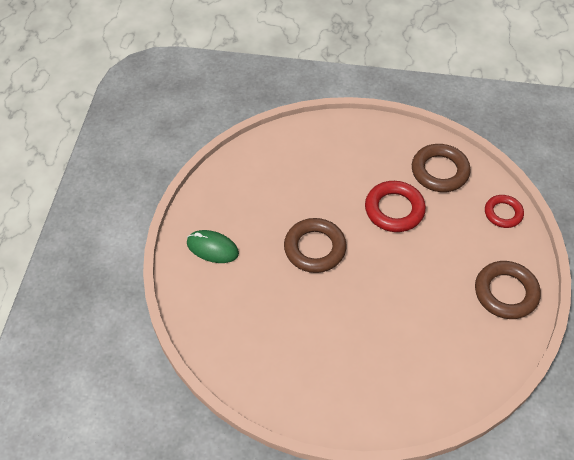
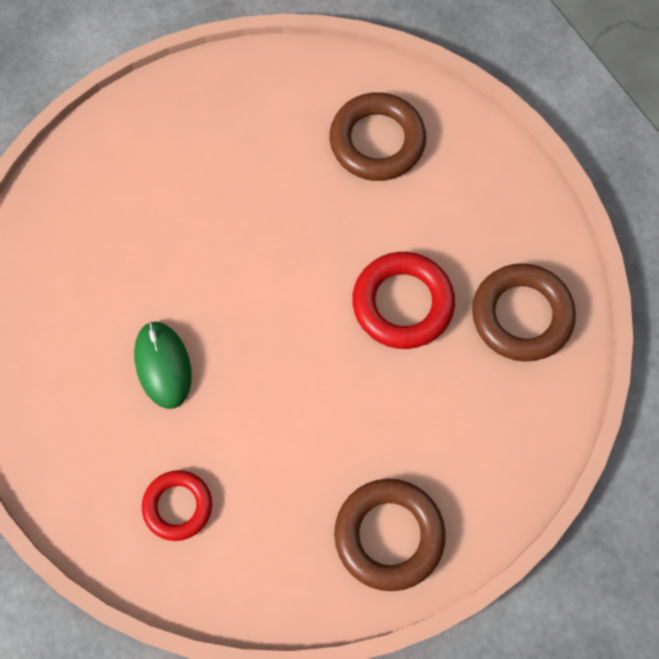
camera: 50 degrees right, 15 degrees up
green mouse [187,230,239,263] -> green mouse moved to [134,321,192,409]
brown ring [284,218,347,273] -> brown ring moved to [329,92,426,181]
red ring [485,195,524,228] -> red ring moved to [142,470,212,541]

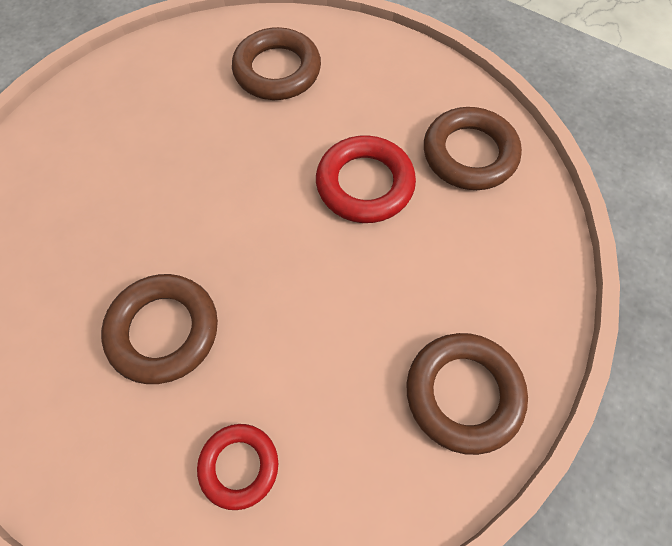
camera: 25 degrees left, 5 degrees down
green mouse [134,321,192,409] -> brown ring [101,274,218,384]

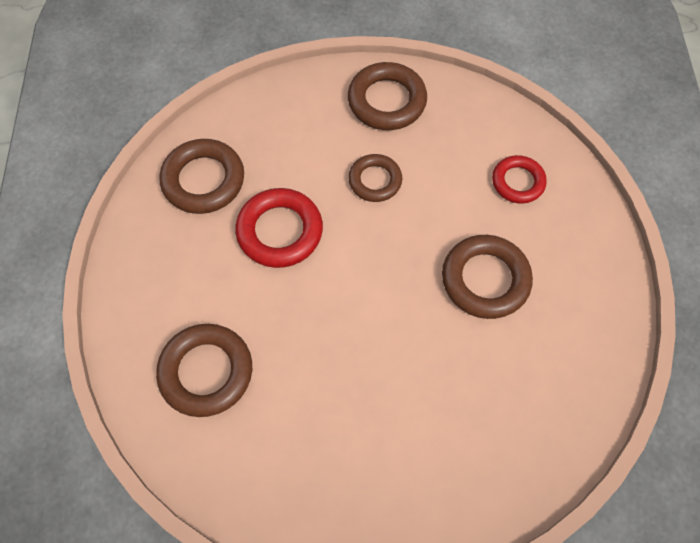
camera: 125 degrees left, 0 degrees up
none -> brown ring [348,154,402,202]

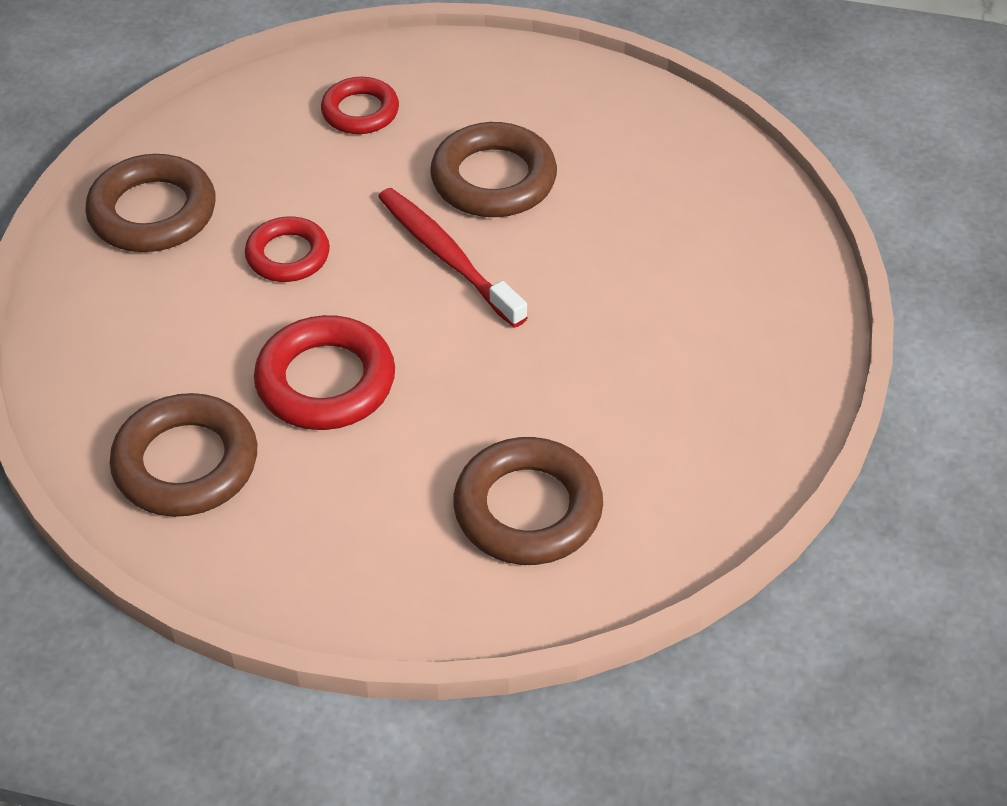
camera: 75 degrees left, 15 degrees down
brown ring [348,154,402,202] -> red ring [245,217,330,282]
none -> red toothbrush [378,188,528,328]

